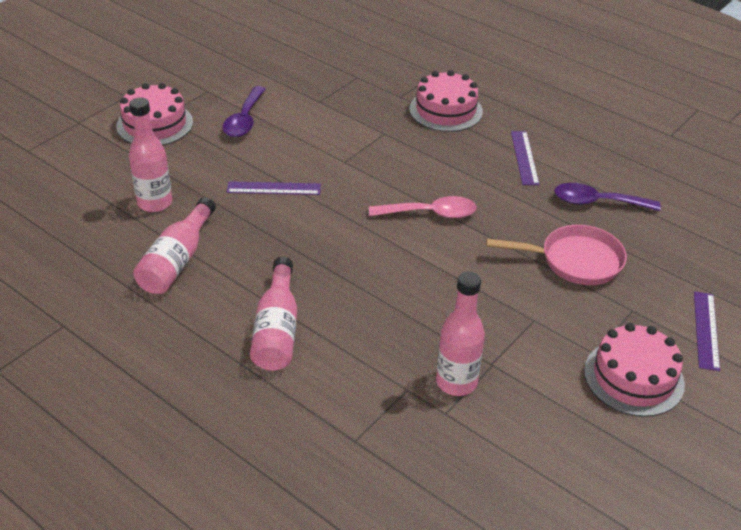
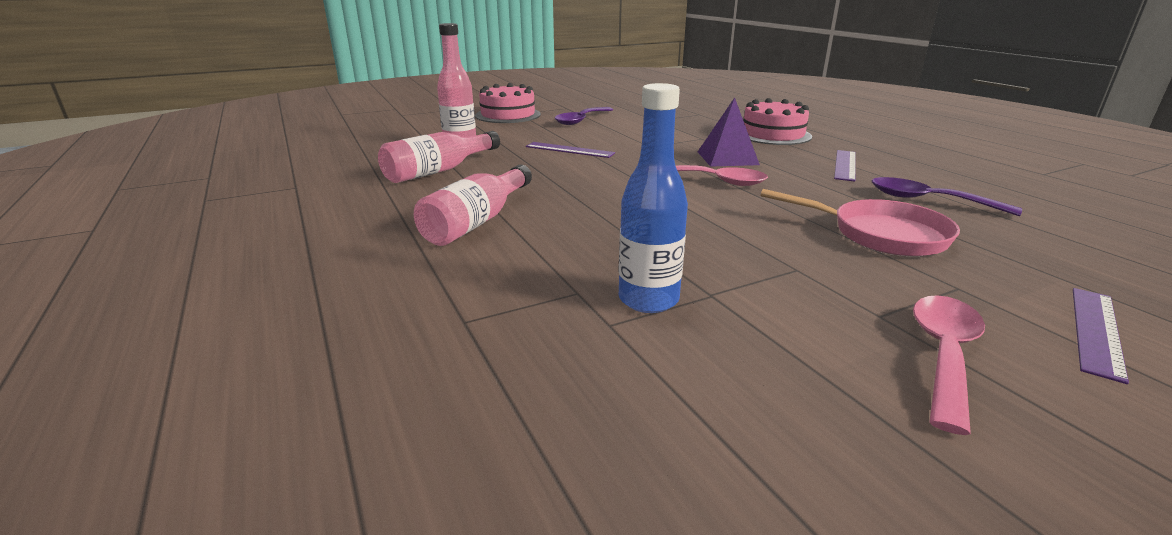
camera: 25 degrees right, 15 degrees down
pink bottle [436,271,485,396] -> blue bottle [619,83,688,313]
pink cake [584,323,685,417] -> pink spoon [913,295,985,435]
none -> purple pyramid [698,97,760,167]

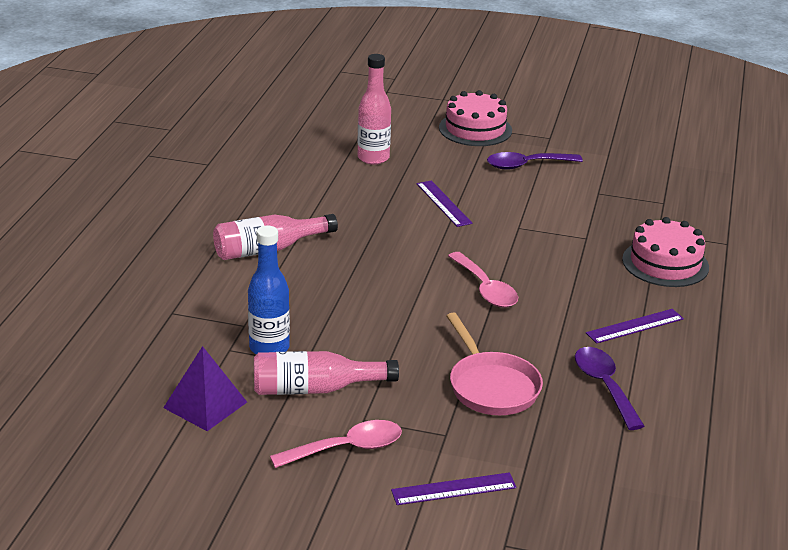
camera: 40 degrees right, 5 degrees up
pink bottle [378,131,500,183] -> pink bottle moved to [254,351,399,395]
purple pyramid [698,97,760,167] -> purple pyramid moved to [163,346,247,431]

